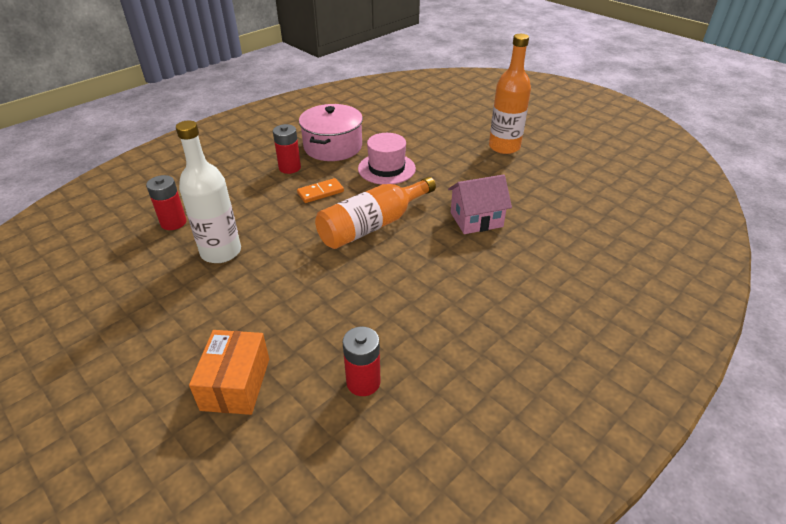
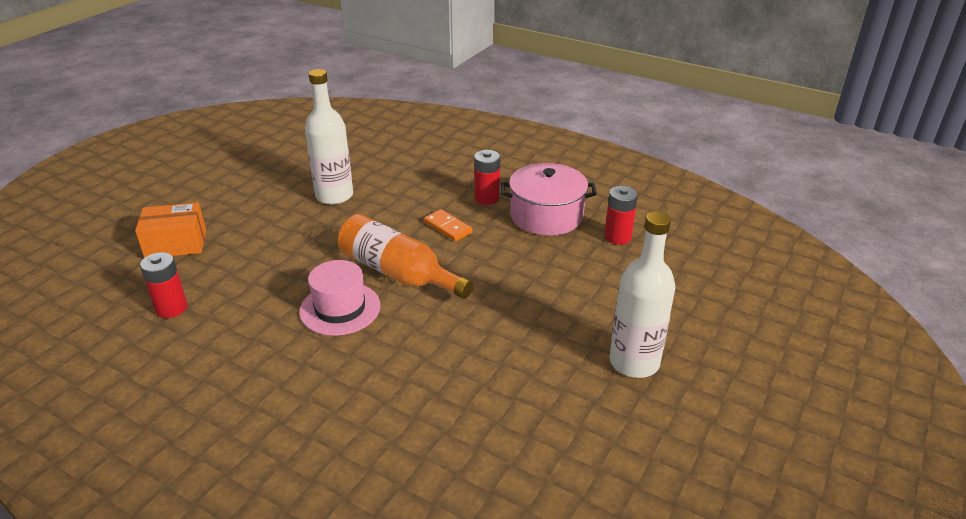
camera: 75 degrees right, 5 degrees down
red battery [146,175,187,230] -> red battery moved to [604,186,638,245]
pink hat [358,133,416,185] -> pink hat moved to [299,260,381,336]
pink house [448,174,512,234] -> none
orange bottle [489,34,531,154] -> white bottle [610,211,676,378]

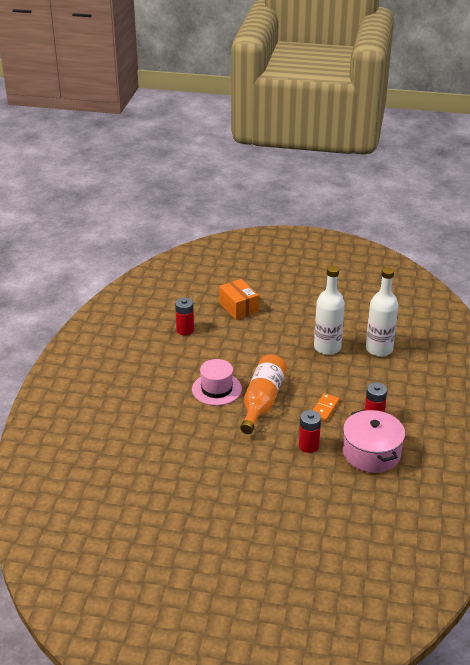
camera: 70 degrees right, 0 degrees up
red battery [604,186,638,245] -> red battery moved to [299,410,321,453]
white bottle [610,211,676,378] -> white bottle moved to [366,267,399,357]

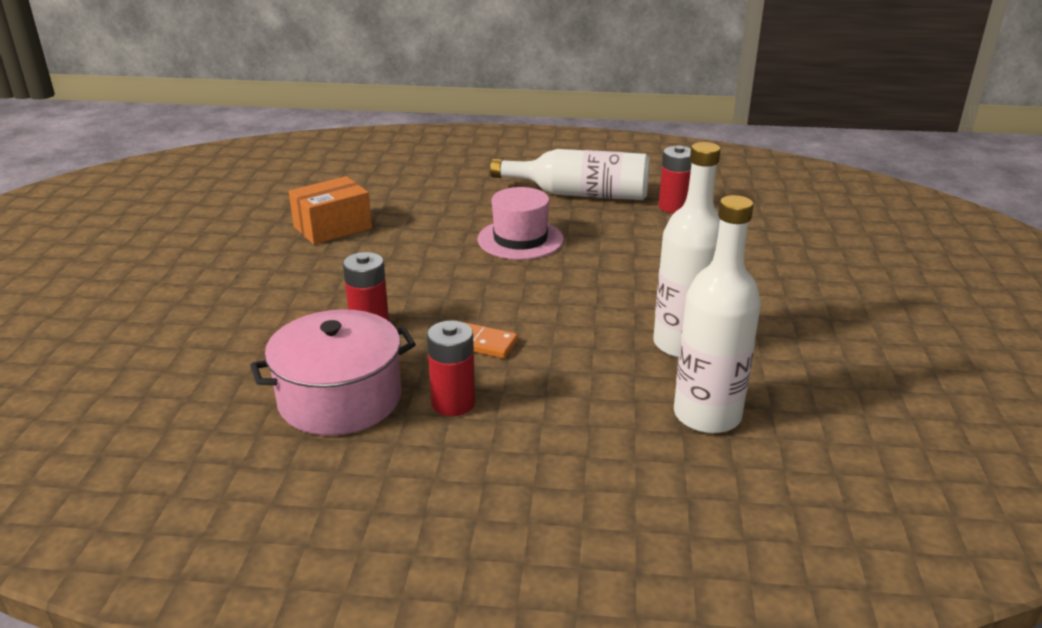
camera: 85 degrees right, 5 degrees down
orange box [219,279,259,320] -> orange box moved to [289,176,372,245]
orange bottle [240,354,287,434] -> none
none -> white bottle [490,149,650,200]

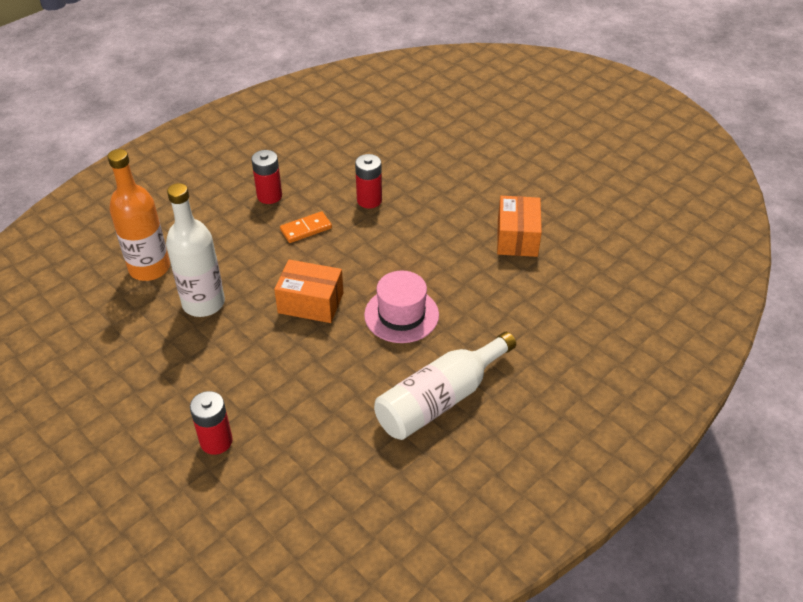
camera: 130 degrees right, 15 degrees up
pink pot [250,309,416,436] -> none
red battery [659,146,692,213] -> red battery moved to [190,391,233,455]
white bottle [674,195,761,434] -> orange bottle [108,149,170,281]
none -> orange box [274,260,343,323]

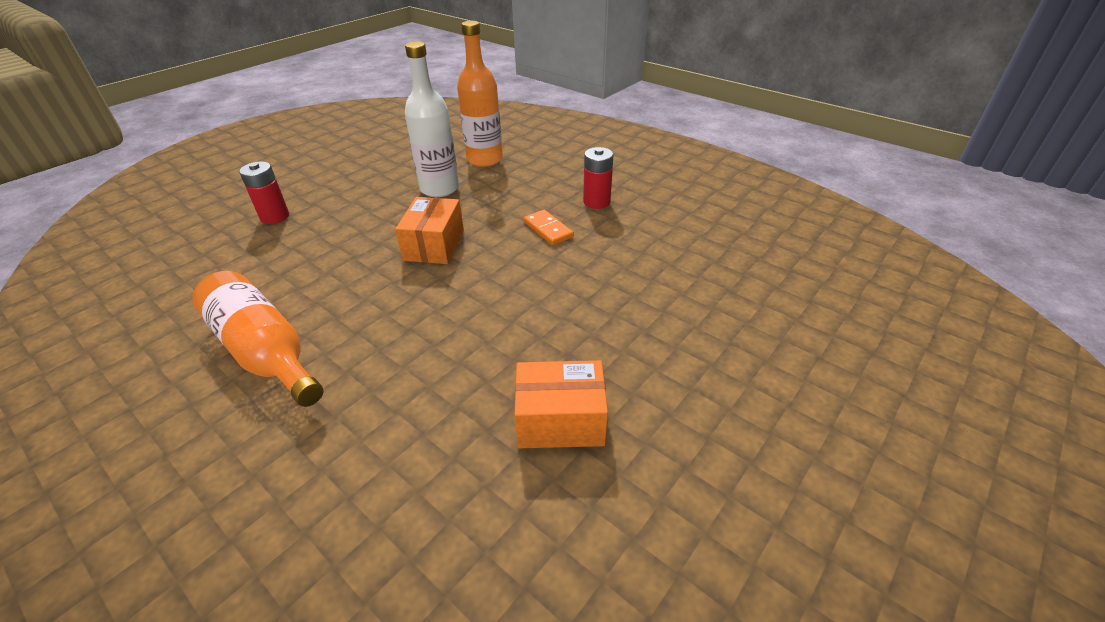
camera: 85 degrees right, 5 degrees down
red battery [355,154,382,208] -> none
pink hat [364,271,439,343] -> none
white bottle [374,332,516,440] -> orange bottle [192,271,323,407]

